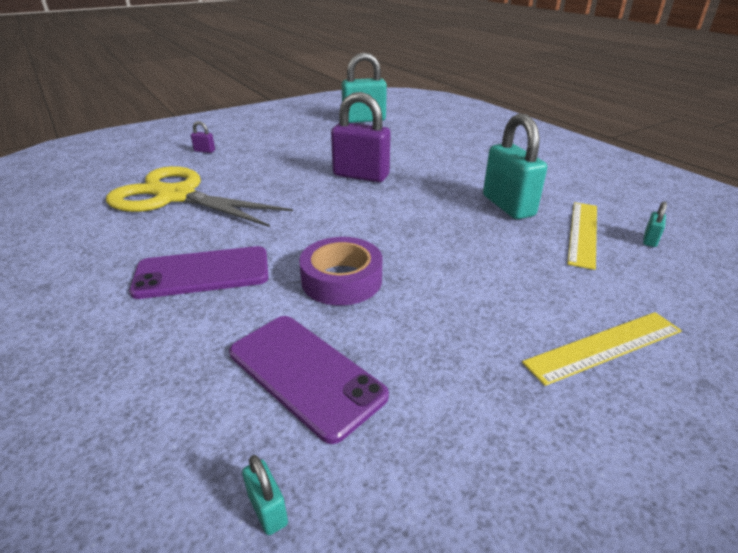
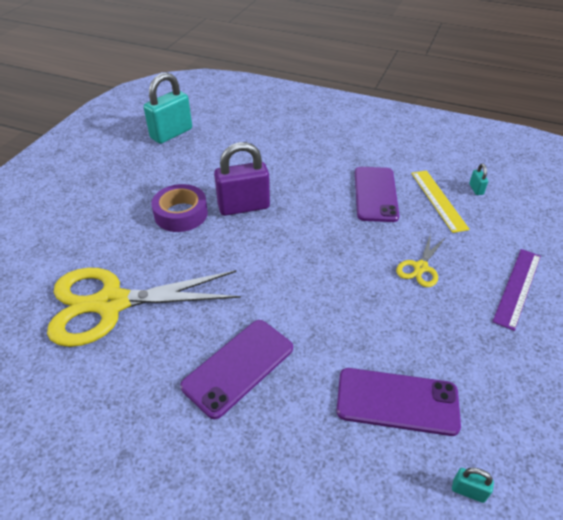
camera: 35 degrees left, 10 degrees up
purple padlock [191,121,215,153] -> none
purple tape [299,237,383,306] -> purple tape moved to [151,184,208,232]
turquoise padlock [483,113,547,219] -> purple phone [355,167,400,222]
yellow ruler [522,312,682,386] -> purple ruler [492,249,541,331]
none -> yellow scissors [396,234,446,287]

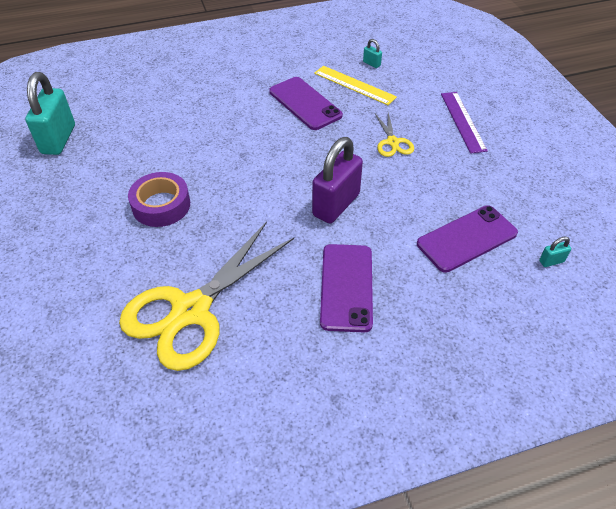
camera: 40 degrees left, 5 degrees up
purple padlock [214,142,270,216] -> purple padlock moved to [312,137,363,224]

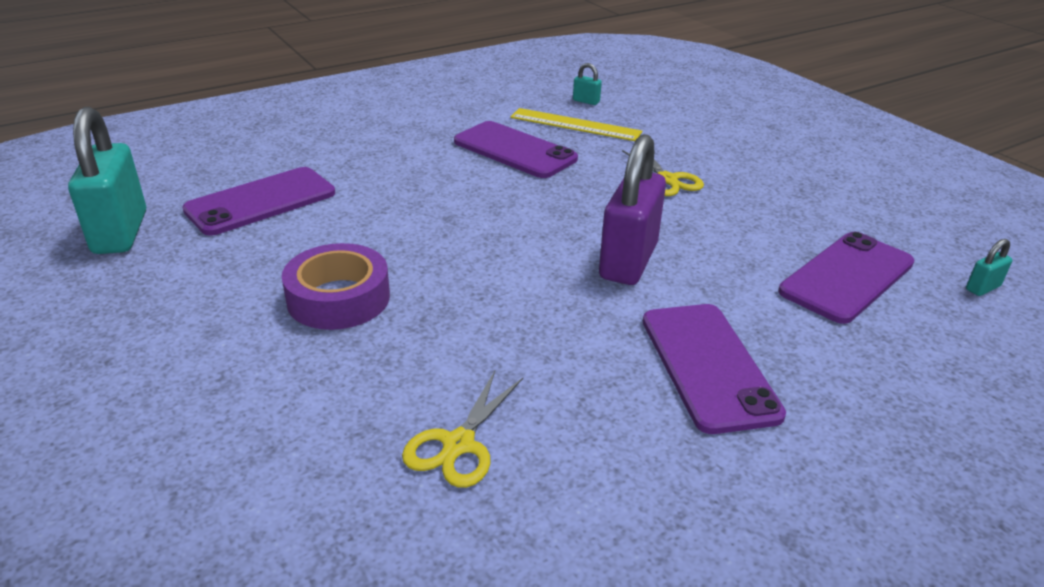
camera: 15 degrees left, 15 degrees down
yellow scissors [119,221,294,371] -> yellow scissors [402,371,523,488], size x0.45
purple ruler [441,92,488,154] -> none
none -> purple phone [182,167,335,236]

